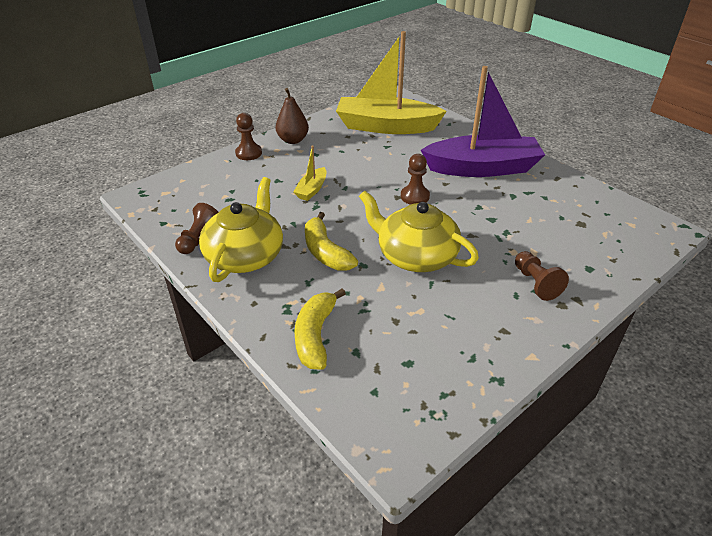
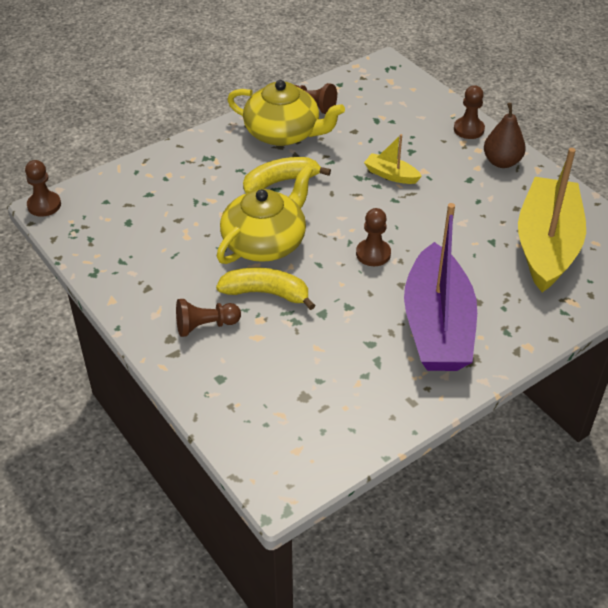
camera: 95 degrees right, 5 degrees up
yellow banana [294,288,346,370] -> yellow banana moved to [216,267,316,310]
none -> brown pawn [25,160,61,217]

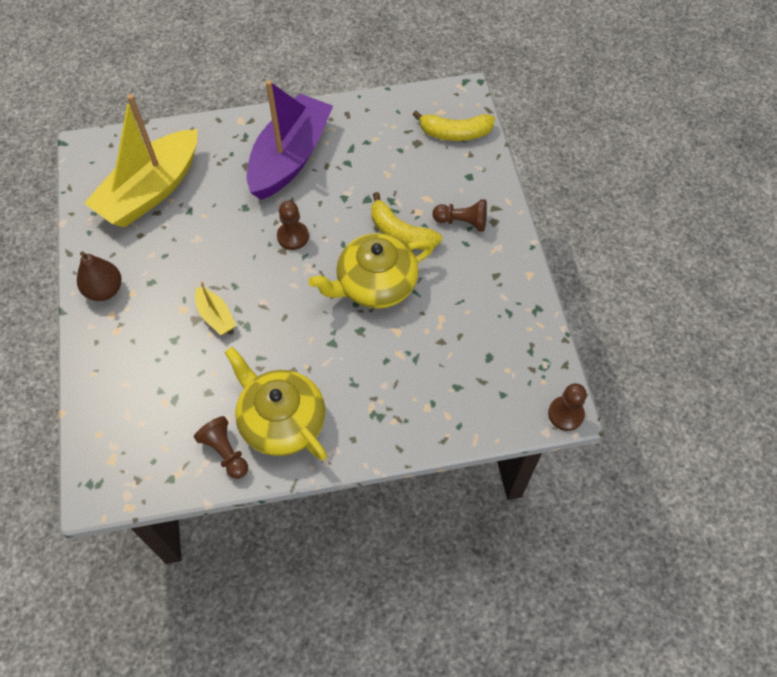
camera: 155 degrees left, 15 degrees up
yellow banana [243,157,331,193] -> yellow banana moved to [413,111,495,141]
brown pawn [454,85,485,139] -> none

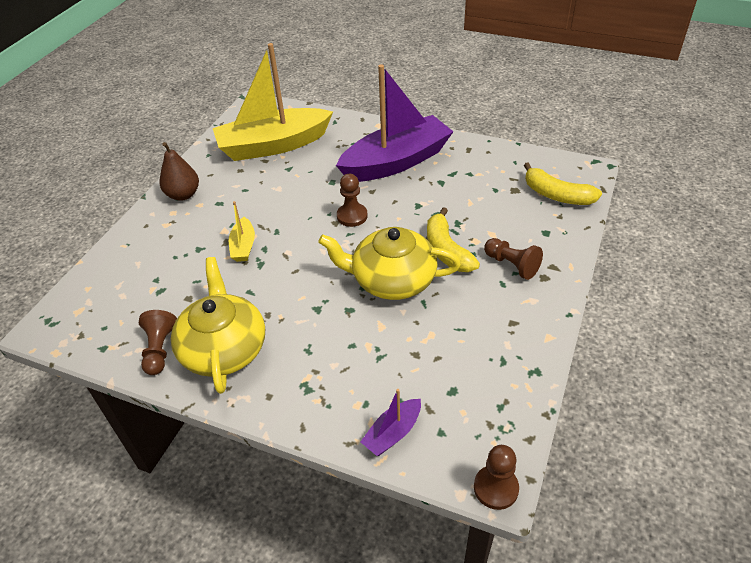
camera: 35 degrees right, 15 degrees down
none -> purple boat [361,389,421,456]

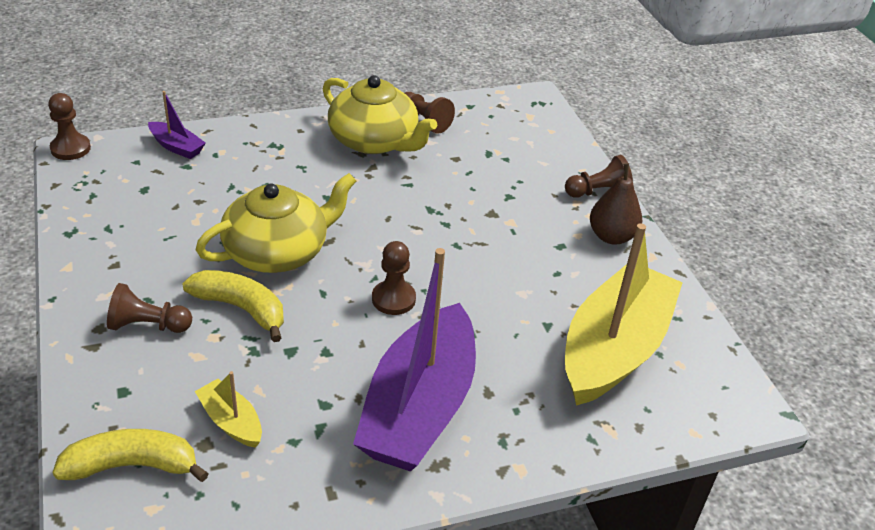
camera: 135 degrees right, 5 degrees down
yellow boat [229,201,255,262] -> yellow boat moved to [195,371,262,448]
purple boat [361,389,421,456] -> purple boat turned 120 degrees clockwise [148,91,206,159]
none -> brown pawn [565,155,633,198]

